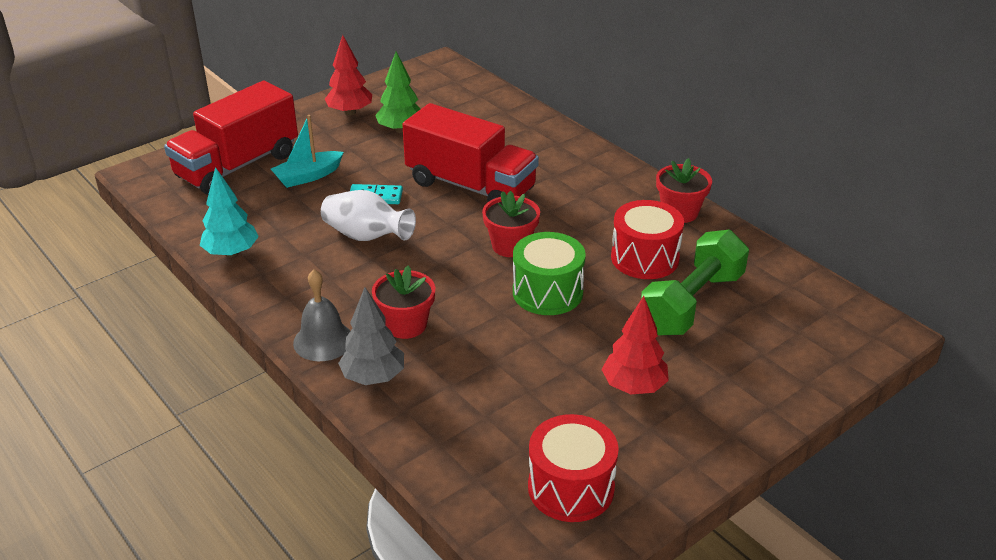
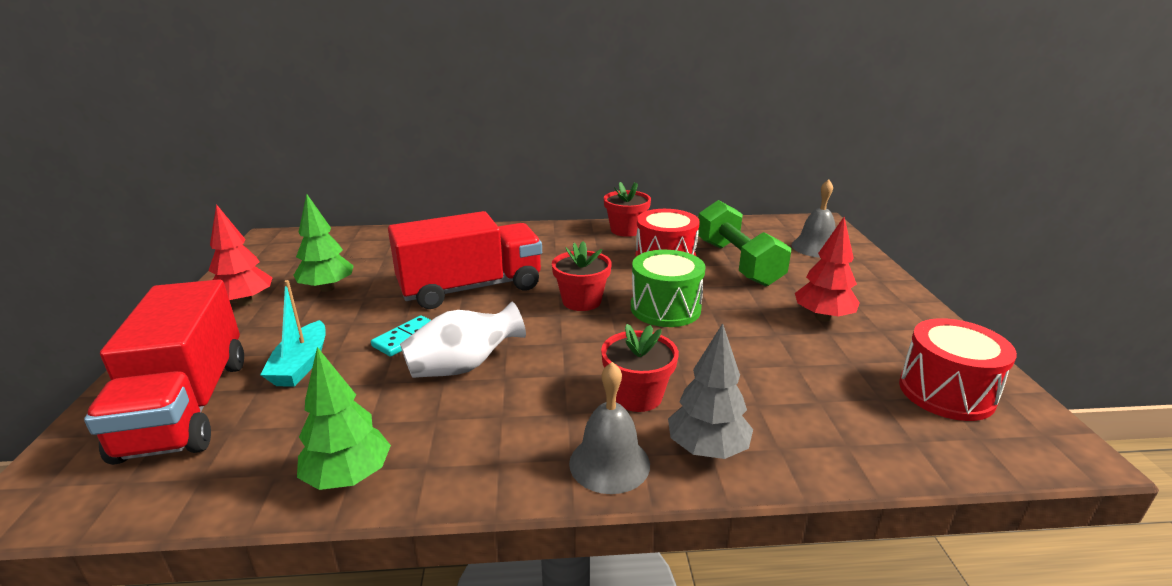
camera: 55 degrees left, 10 degrees down
turquoise tree [200,167,259,257] -> green tree [297,347,391,490]
none -> grey bell [791,179,835,257]

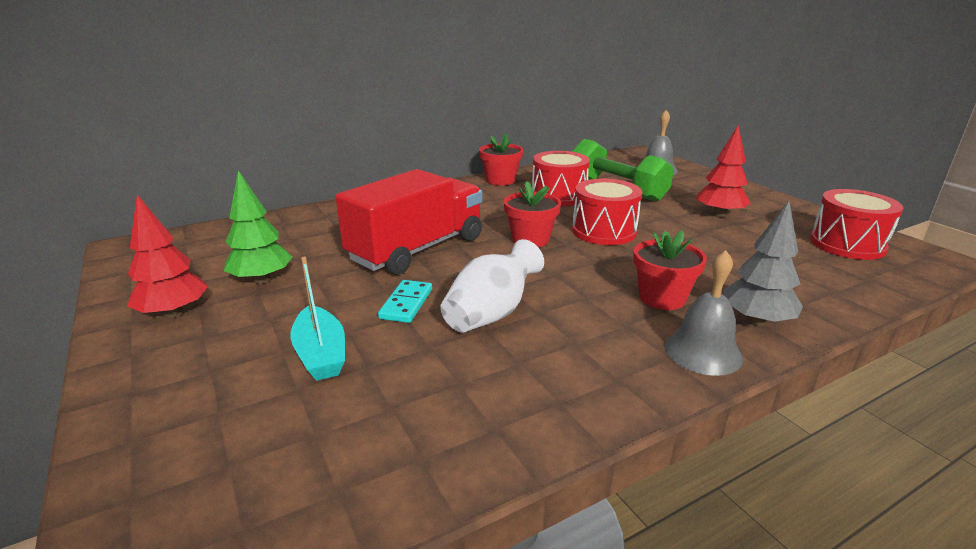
camera: 25 degrees left, 0 degrees up
red truck [84,279,244,465] -> none
green tree [297,347,391,490] -> none
green drum [631,250,706,327] -> red drum [572,179,643,245]

